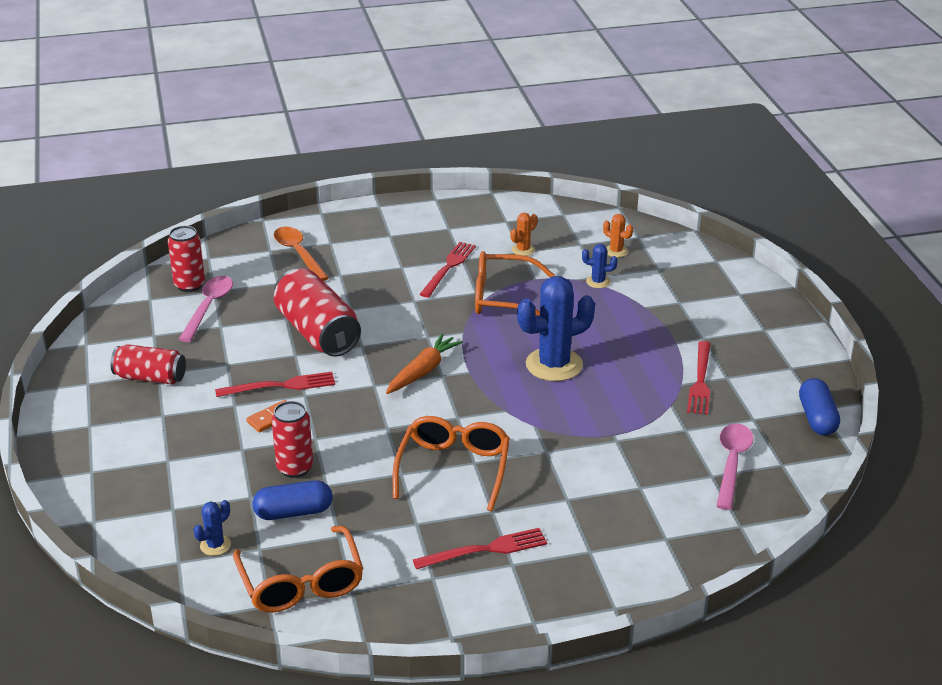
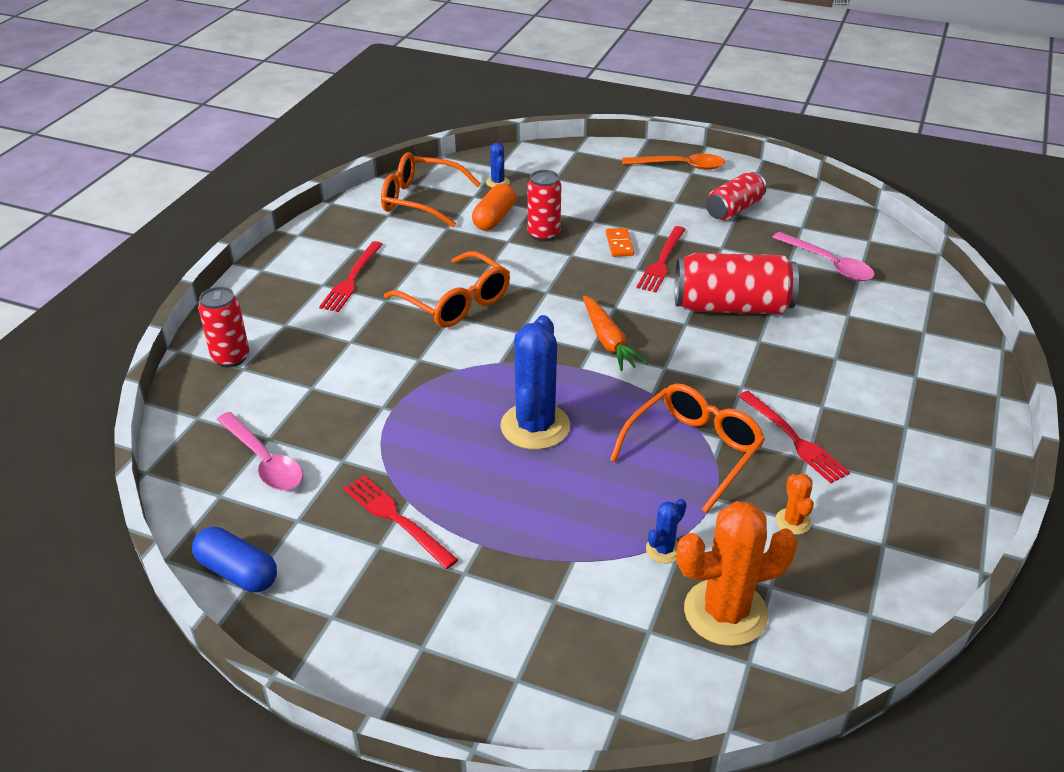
camera: 125 degrees right, 5 degrees up
red can [168,226,205,292] -> red can moved to [198,287,249,368]
blue capsule [252,480,332,520] -> orange capsule [472,184,516,231]
orange spoon [274,227,329,281] -> orange spoon moved to [622,154,725,170]
orange cactus [603,214,633,257] -> orange cactus [676,501,798,646], size x2.17

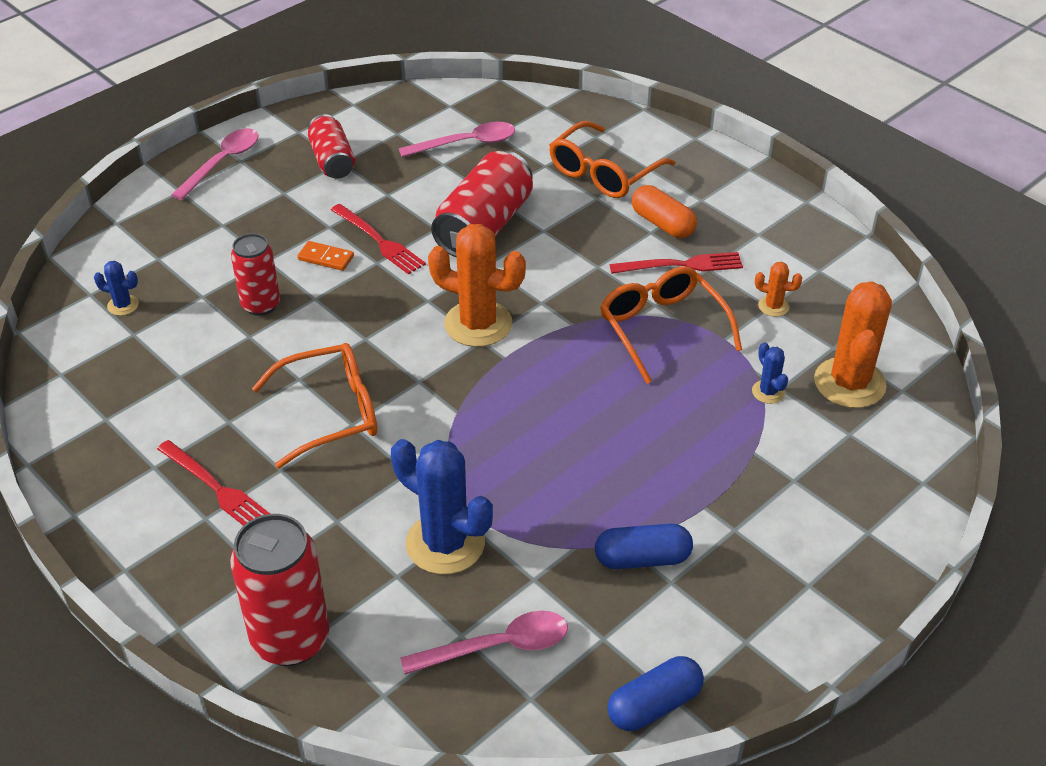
camera: 65 degrees left, 5 degrees up
red can [198,287,249,368] -> red can [230,514,329,666], size x1.60
red fork [343,475,458,569] -> blue capsule [595,524,693,569]
orange glasses [381,152,480,227] -> orange glasses moved to [549,121,675,198]
orange capsule [472,184,516,231] -> orange capsule moved to [632,185,697,238]
blue cactus [500,315,570,450] -> blue cactus moved to [391,439,493,574]
orange carrot [583,295,648,371] -> orange cactus [428,224,526,347]
orange spoon [622,154,725,170] -> pink spoon [171,128,258,200]

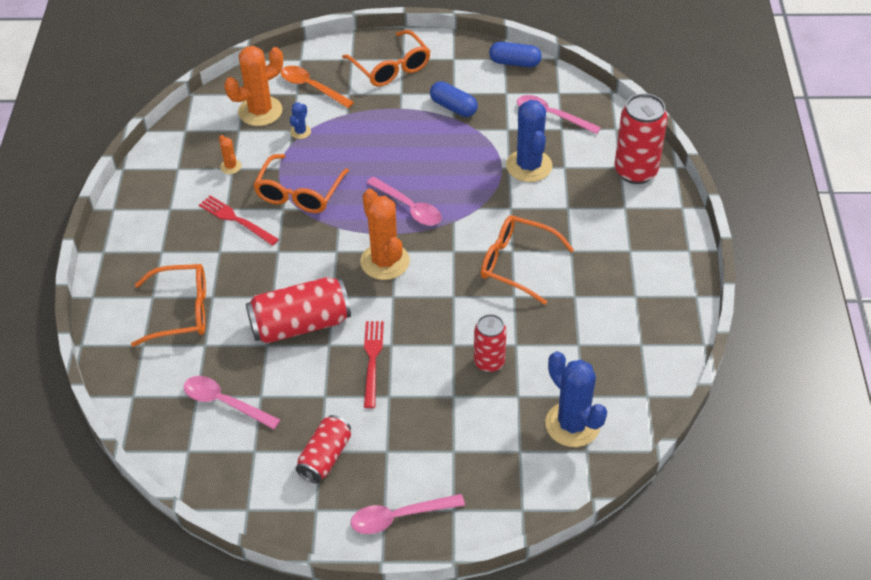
camera: 135 degrees left, 5 degrees up
blue cactus [94,261,139,316] -> blue cactus [545,351,607,447], size x2.17
red fork [157,440,270,526] -> none
orange domino [297,241,354,271] -> none
orange capsule [632,185,697,238] -> none
none -> orange spoon [281,66,354,108]
none -> orange glasses [342,30,430,87]
none -> pink spoon [366,177,442,226]

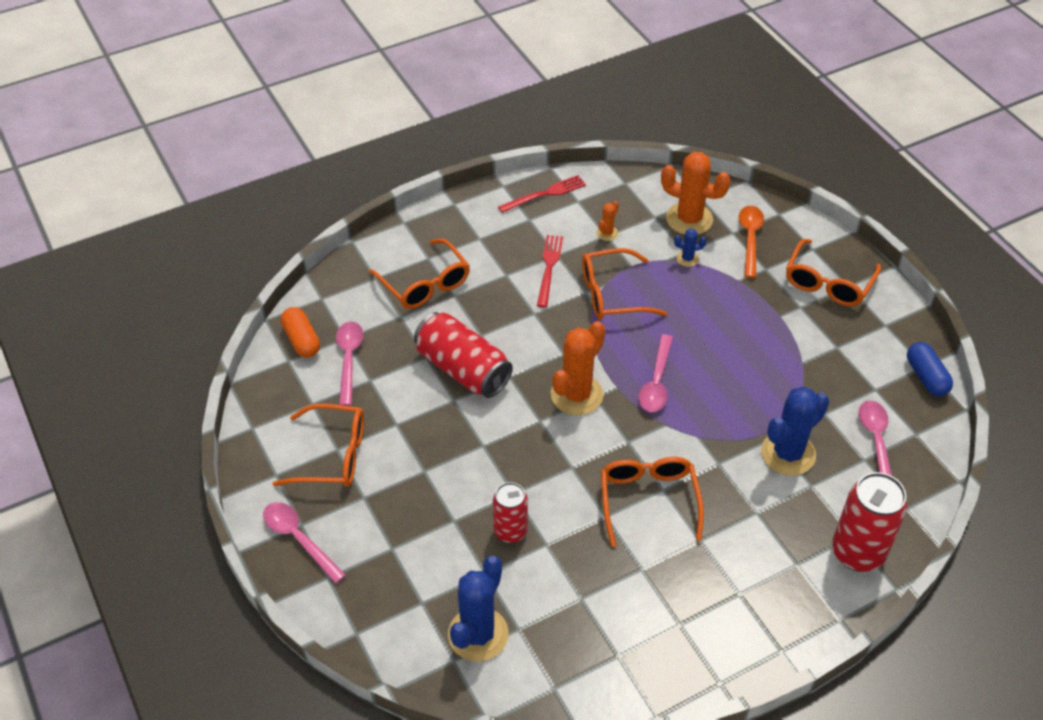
camera: 60 degrees right, 0 degrees up
red can [296,415,351,483] -> orange glasses [273,404,364,487]
red fork [364,321,384,408] -> red fork moved to [498,175,586,213]
blue capsule [430,81,478,117] -> none
none -> orange capsule [281,307,320,358]

